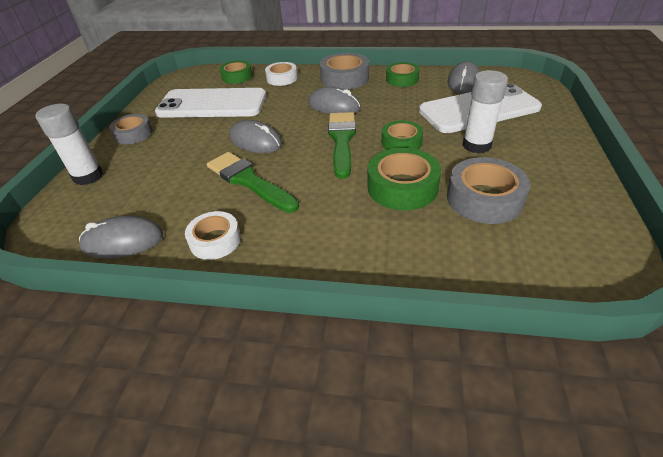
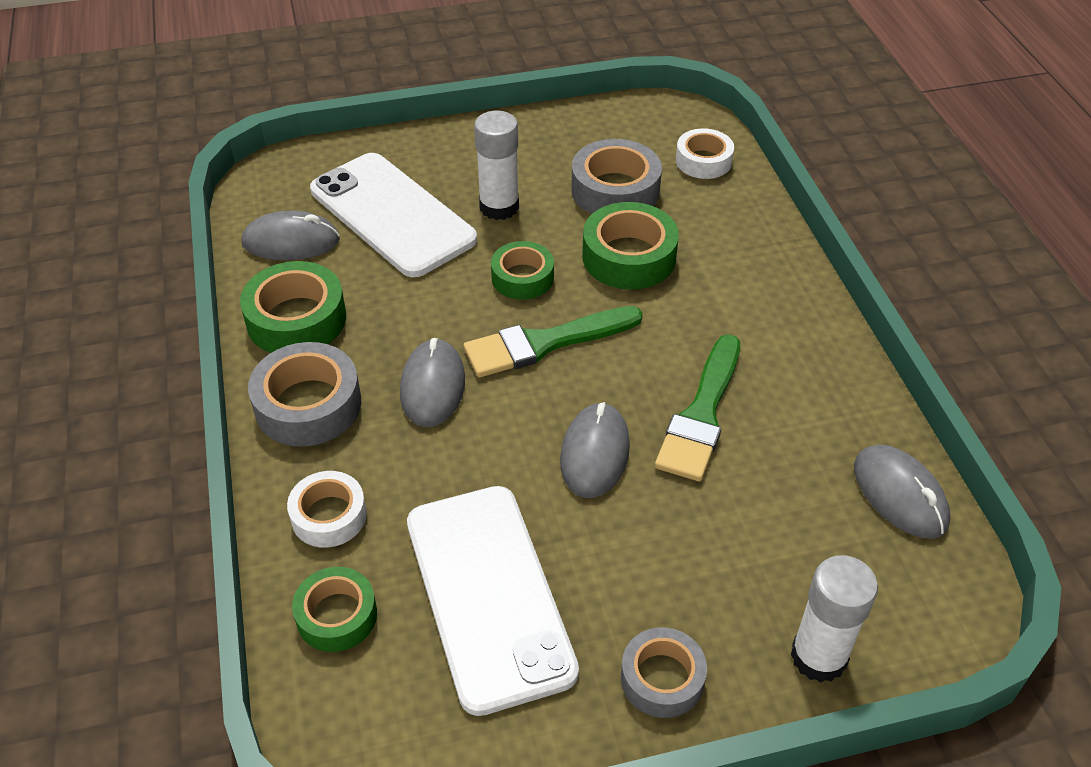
camera: 115 degrees left, 5 degrees up
white tape [185,211,241,260] -> white tape moved to [676,128,734,179]
green tape [386,62,420,87] -> green tape [240,261,346,353], size x1.53

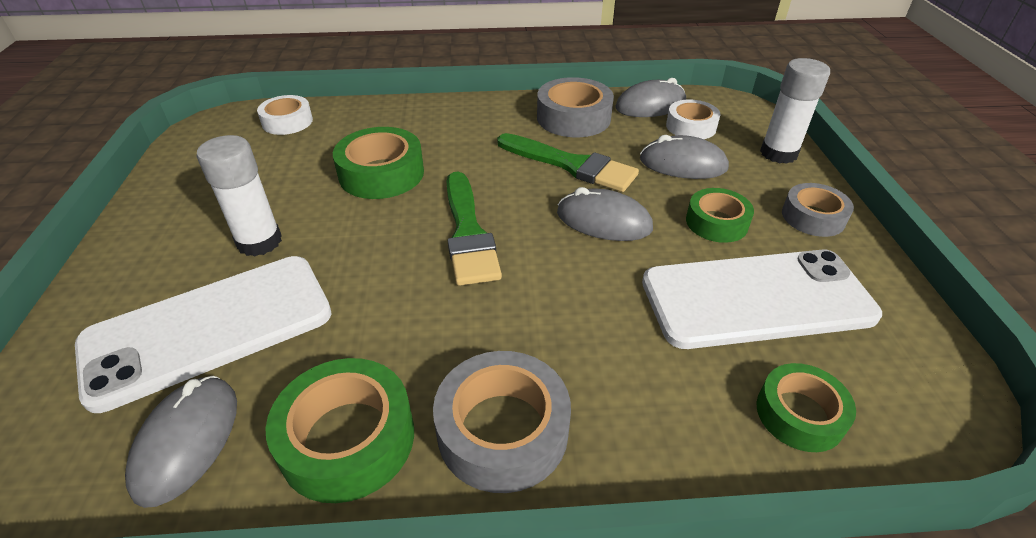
camera: 80 degrees left, 5 degrees down
white tape [287,471,367,548] -> white tape moved to [666,100,720,139]
grey mouse [400,338,465,427] -> grey mouse moved to [640,135,729,179]
green tape [491,241,554,300] -> green tape moved to [686,188,754,243]
grey tape [571,139,662,214] -> grey tape moved to [537,77,614,137]

